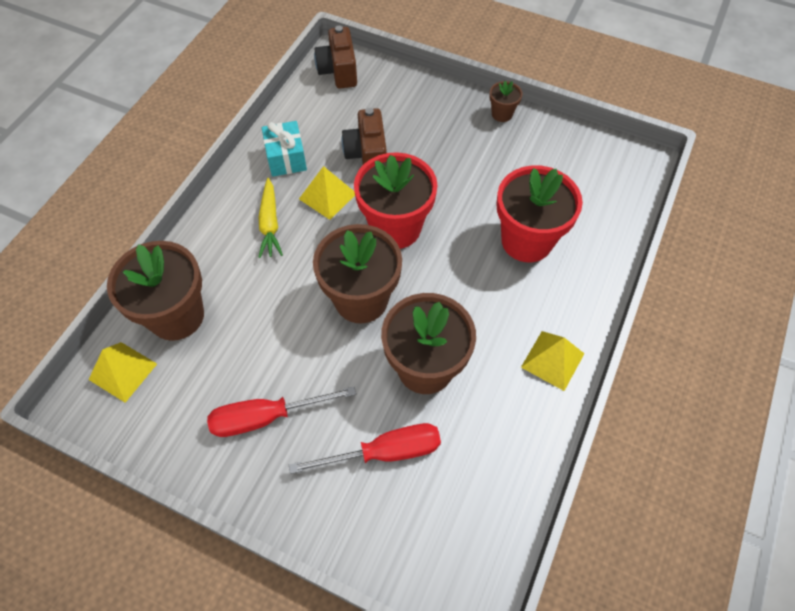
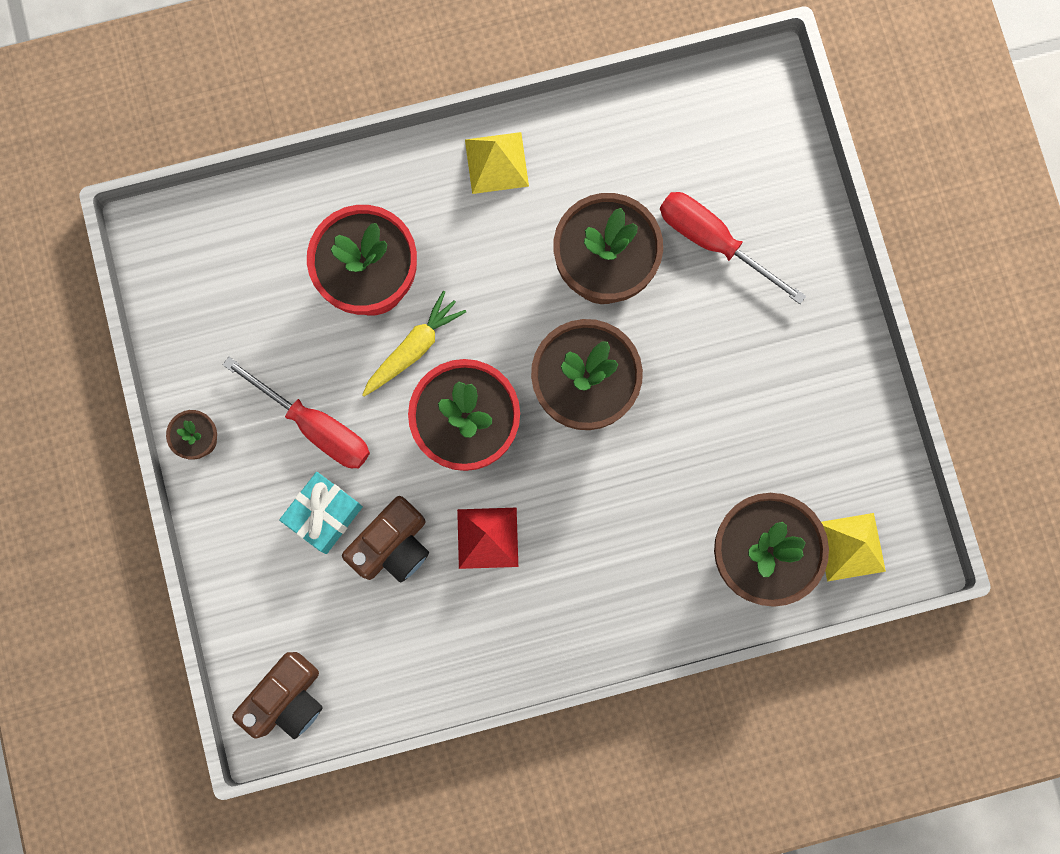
camera: 130 degrees left, 20 degrees up
red screwdriver [207,386,356,437] -> red screwdriver moved to [223,357,370,468]
yellow carrot [258,178,283,258] -> yellow carrot moved to [362,291,466,397]
turquoise gift [262,121,307,177] -> turquoise gift moved to [279,472,363,554]
yellow pyramid [299,166,355,220] -> red pyramid [457,507,518,569]

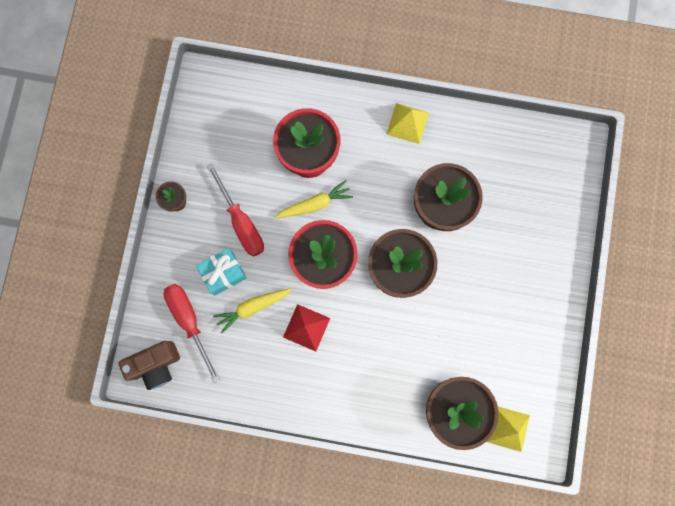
camera: 25 degrees right, 0 degrees up
brown camera [342,496,429,582] -> yellow carrot [213,288,292,334]
red screwdriver [660,192,806,304] -> red screwdriver moved to [164,284,220,383]

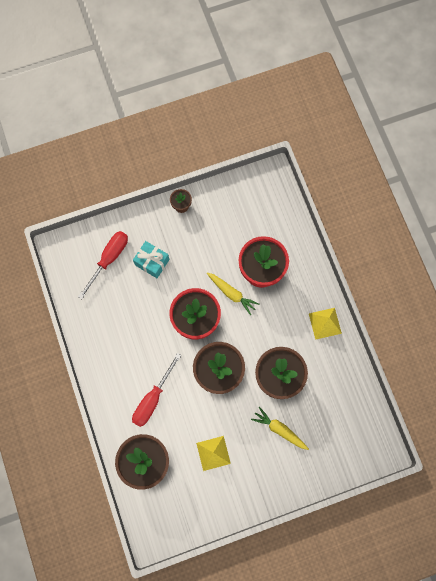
camera: 60 degrees right, 5 degrees down
brown camera [118,341,180,390] -> none
red screwdriver [207,163,264,257] -> red screwdriver moved to [132,353,181,427]
yellow carrot [213,288,292,334] -> yellow carrot moved to [251,407,309,450]
red pyramid [283,304,330,351] -> none
yellow pyramid [487,407,530,452] -> yellow pyramid moved to [196,436,231,471]

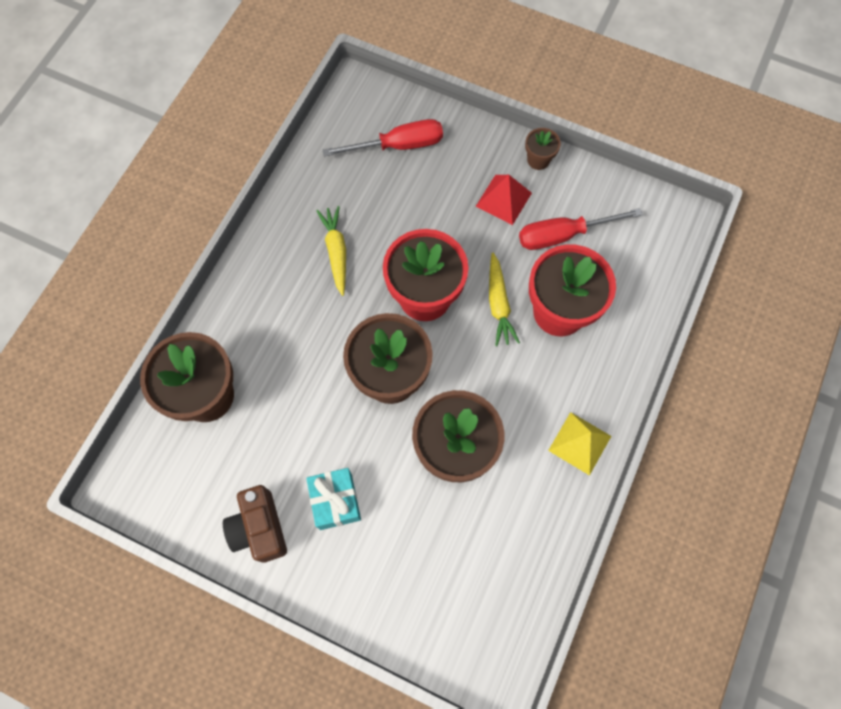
camera: 45 degrees right, 5 degrees down
red screwdriver [132,353,181,427] -> red screwdriver moved to [519,208,643,250]
turquoise gift [133,241,170,278] -> turquoise gift moved to [306,468,361,530]
yellow pyramid [196,436,231,471] -> none
yellow carrot [251,407,309,450] -> yellow carrot moved to [316,206,346,296]
none -> brown camera [223,485,287,563]
none -> red pyramid [475,175,532,225]

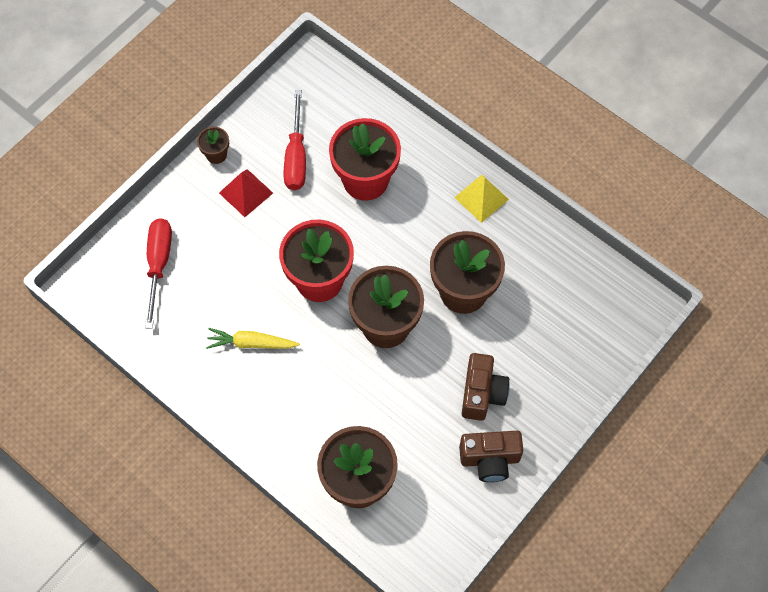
camera: 75 degrees left, 5 degrees down
turquoise gift [306,468,361,530] -> brown camera [462,353,510,421]
yellow carrot [489,252,520,346] -> none

